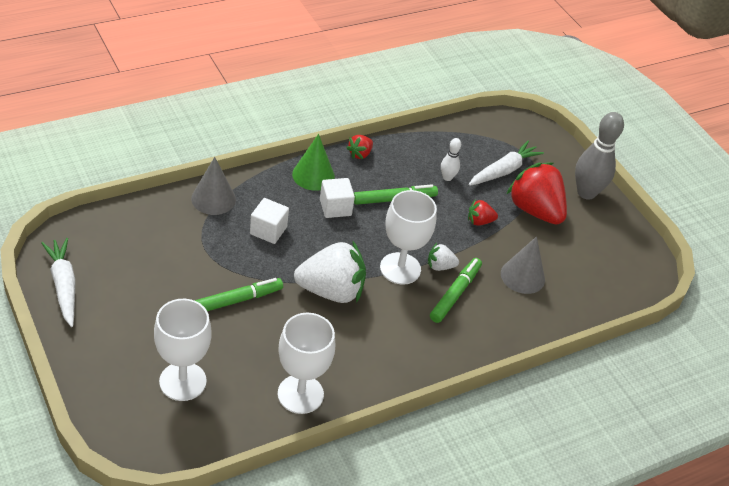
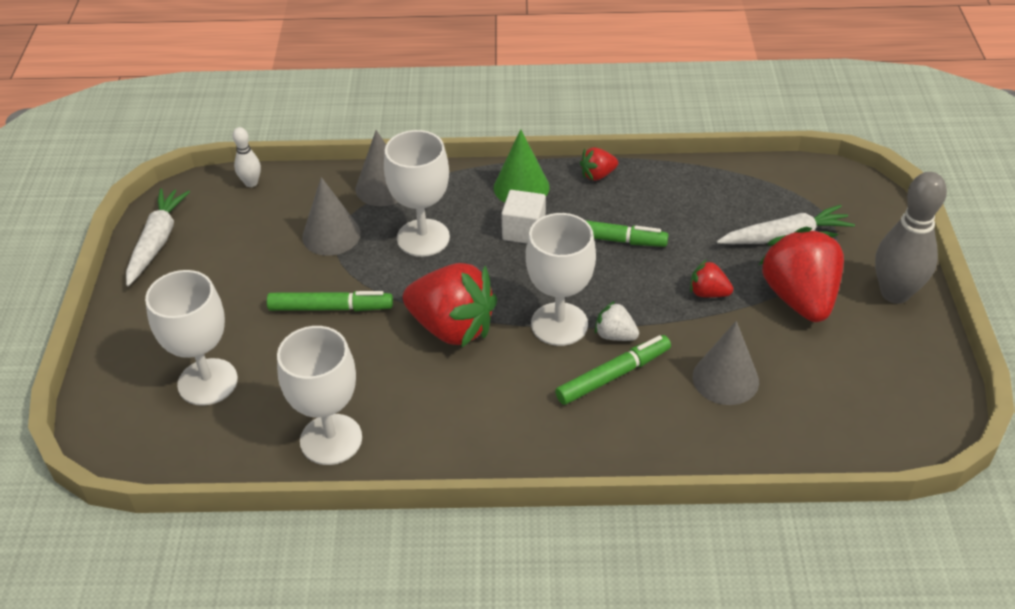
camera: 35 degrees right, 0 degrees up
white cube [250,198,289,244] -> white goblet [384,130,450,257]
white strawberry [294,241,366,303] -> red strawberry [403,263,497,348]
white bowling pin [441,138,461,181] -> white bowling pin moved to [233,127,261,187]
none -> grey cone [302,177,361,256]

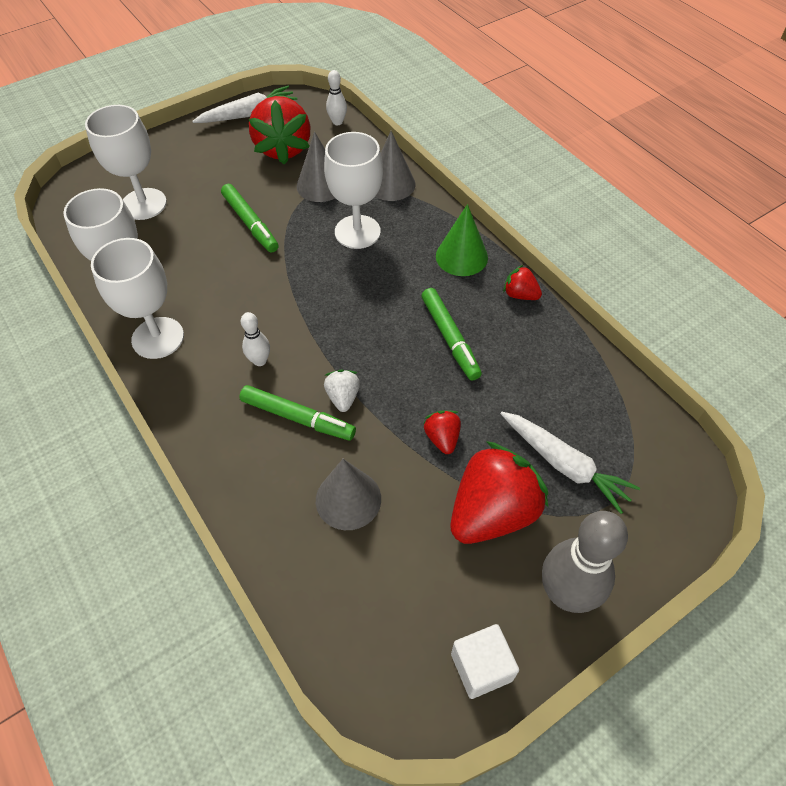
camera: 55 degrees right, 10 degrees up
red strawberry [403,263,497,348] -> red strawberry moved to [249,96,310,165]
white cube [501,190,546,244] -> white cube moved to [451,624,519,699]
white goblet [526,213,596,346] -> white goblet moved to [91,238,184,359]
none -> white bowling pin [241,312,270,366]

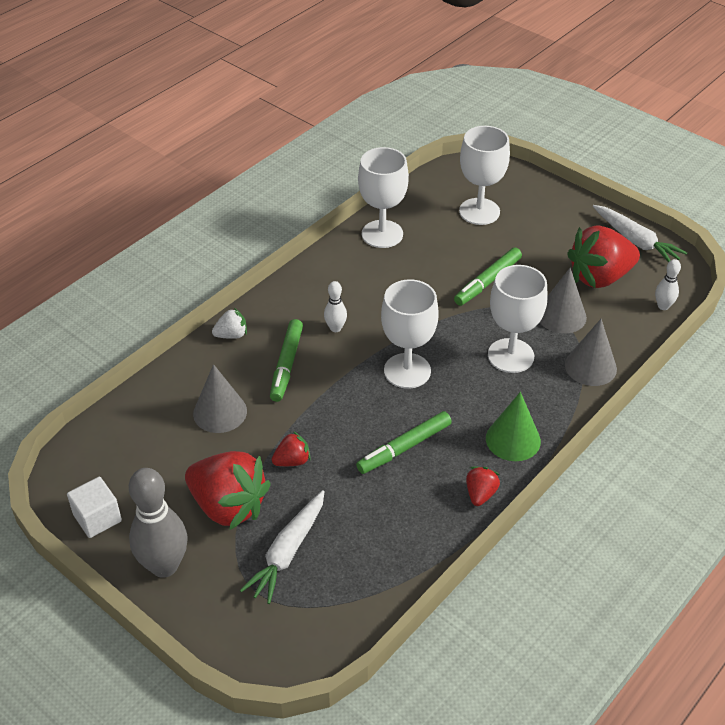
camera: 75 degrees right, 10 degrees down
white goblet [91,238,184,359] -> white goblet moved to [381,279,438,389]
white strawberry [324,370,360,412] -> white strawberry moved to [212,308,247,339]

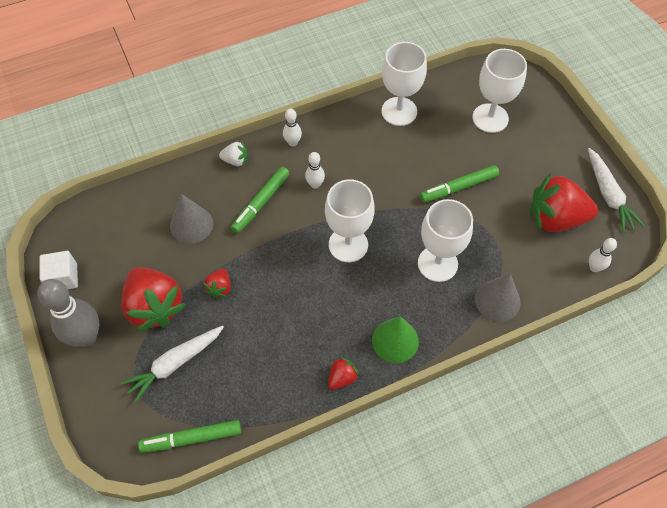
camera: 25 degrees right, 15 degrees up
red strawberry [271,431,311,466] -> red strawberry turned 105 degrees clockwise [203,269,231,299]
green marker [356,411,452,474] -> green marker moved to [138,420,241,453]
grey cone [540,268,587,333] -> none
none -> white bowling pin [283,109,302,146]

